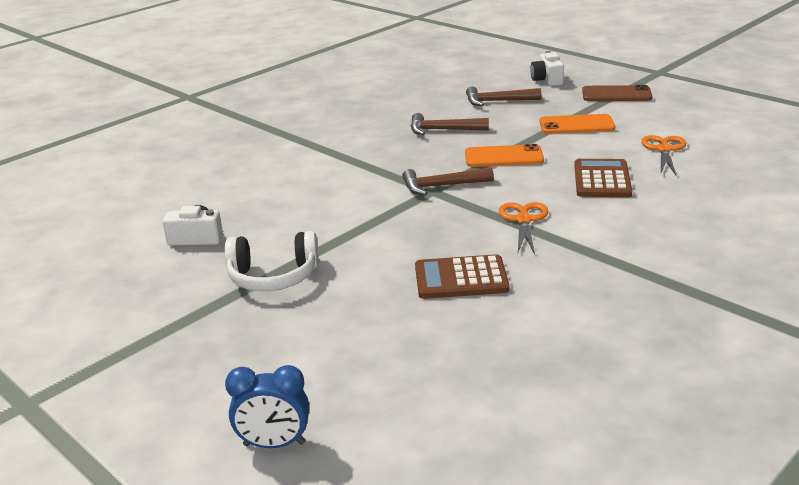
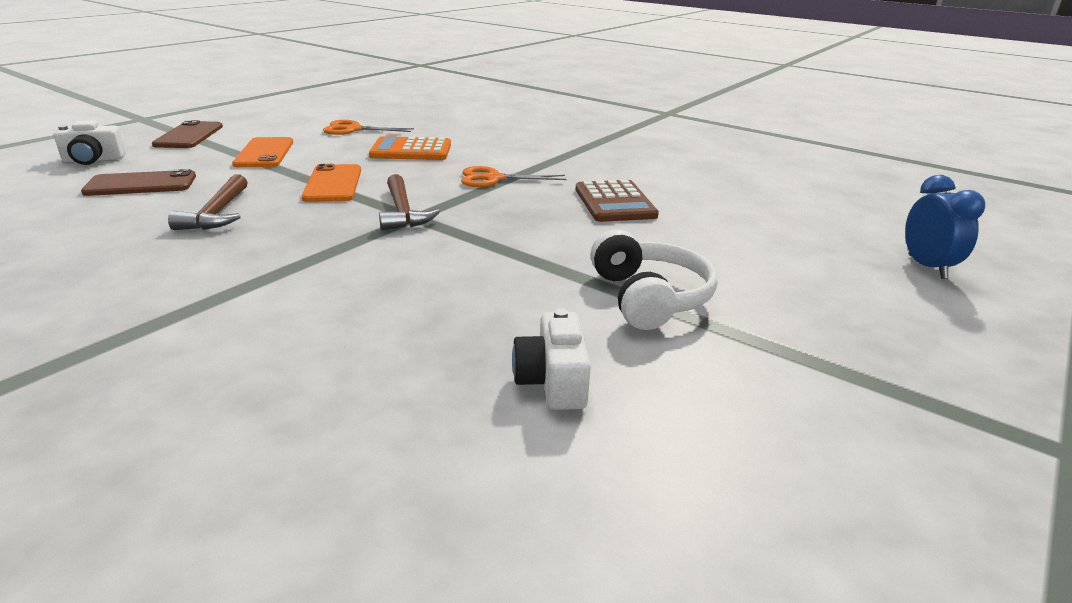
camera: 100 degrees left, 0 degrees up
brown hammer [466,86,541,106] -> brown phone [81,169,196,196]
brown calculator [574,159,632,197] -> orange calculator [369,136,451,160]

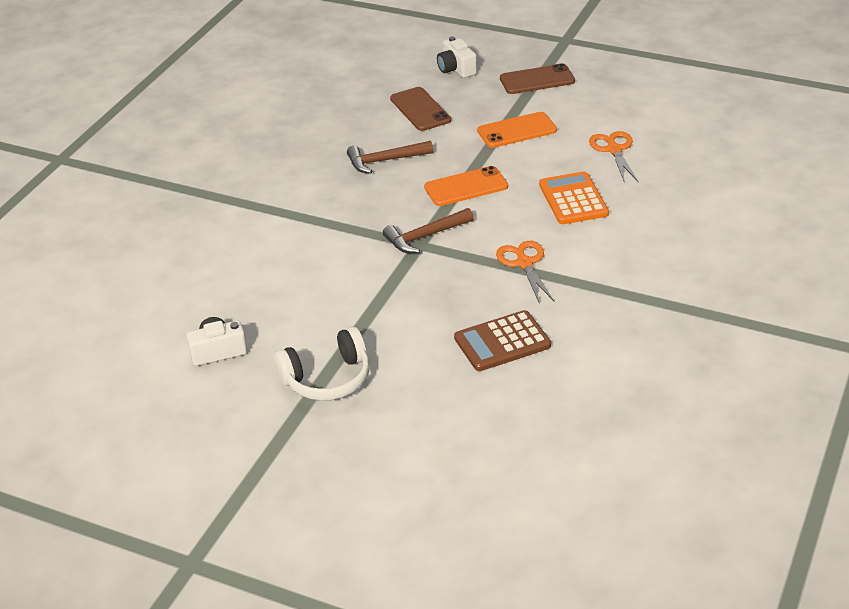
camera: 80 degrees right, 10 degrees up
blue clock [905,175,985,279] -> none

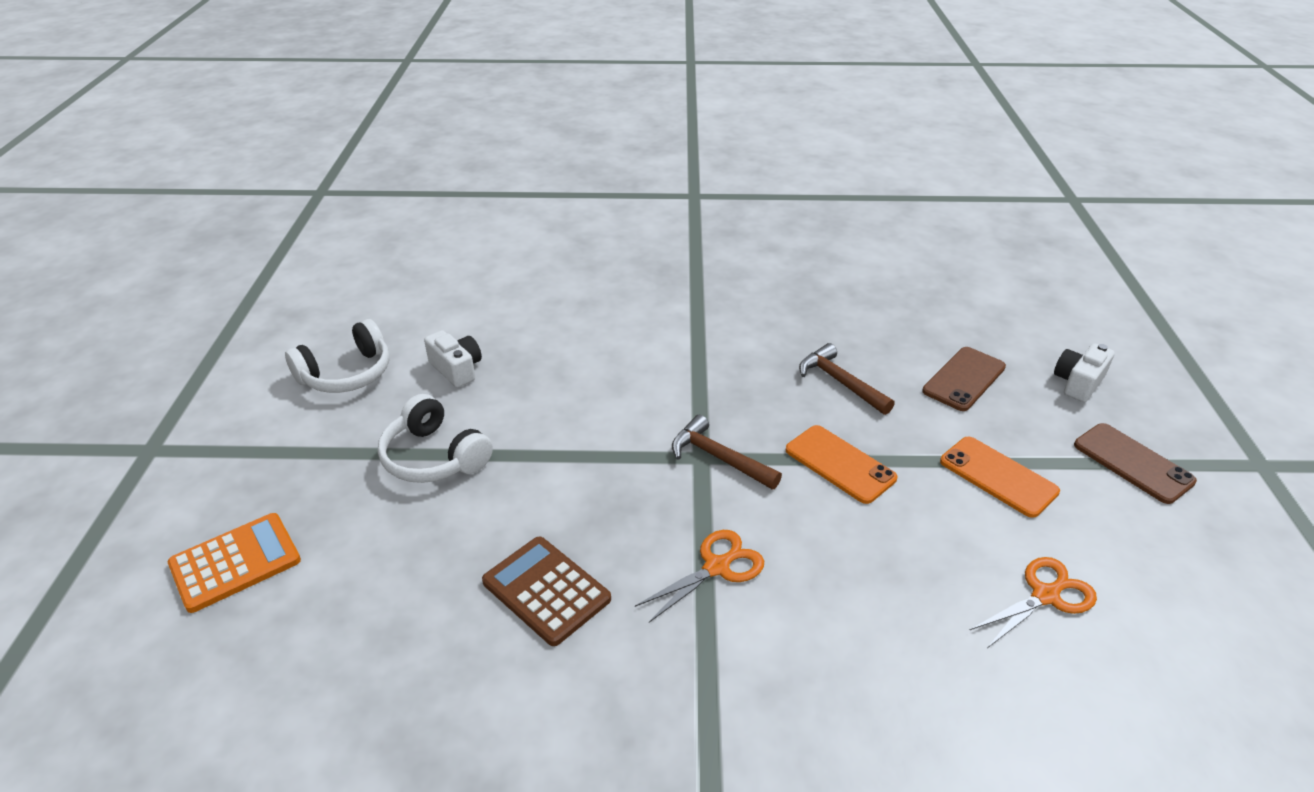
camera: 65 degrees right, 0 degrees up
orange calculator [539,172,609,224] -> orange calculator moved to [168,513,301,613]
none -> white headphones [285,319,390,393]

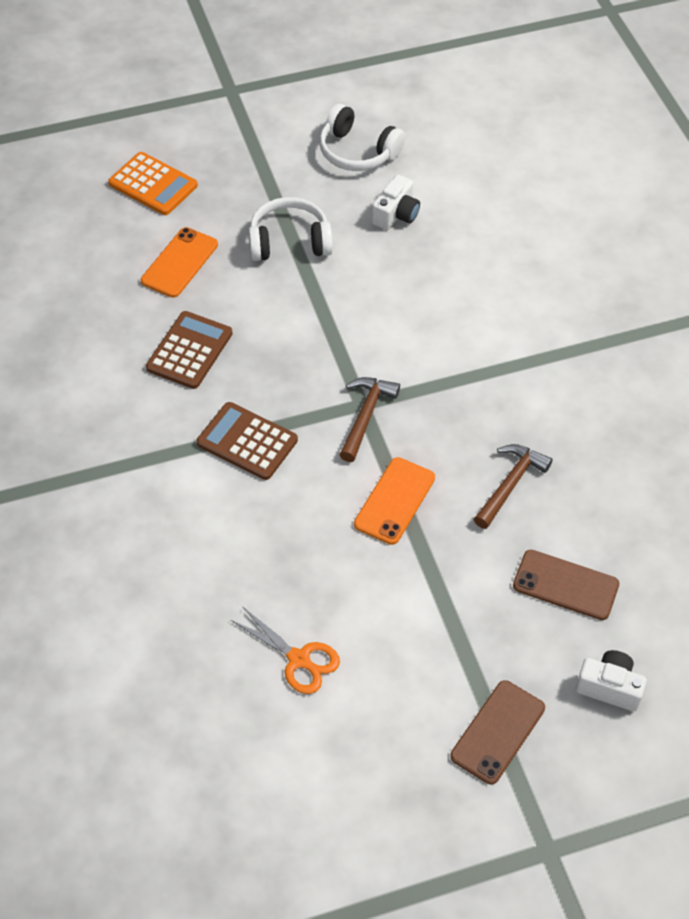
camera: 70 degrees right, 15 degrees up
white headphones [378,394,493,483] -> white headphones turned 60 degrees clockwise [248,197,333,261]
orange scissors [635,530,764,623] -> brown calculator [197,402,298,480]
orange phone [940,437,1060,518] -> orange phone moved to [141,227,218,298]

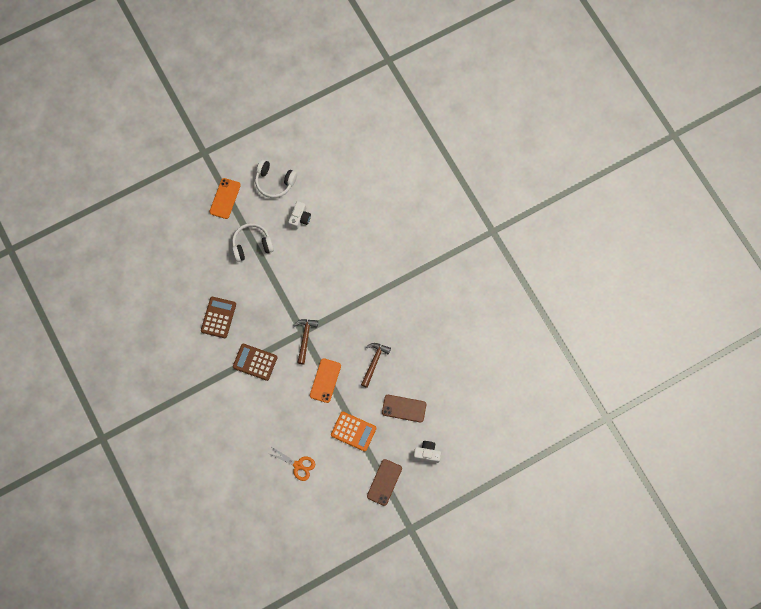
camera: 10 degrees left, 20 degrees up
orange calculator [108,152,198,215] -> orange calculator moved to [331,412,376,451]
orange phone [141,227,218,298] -> orange phone moved to [209,178,241,219]

